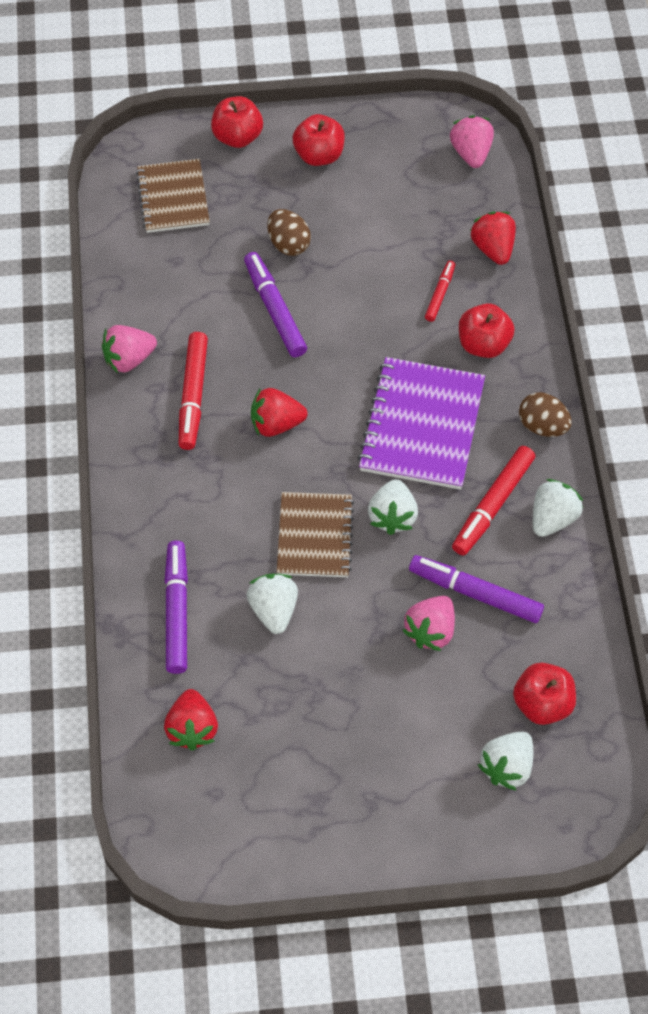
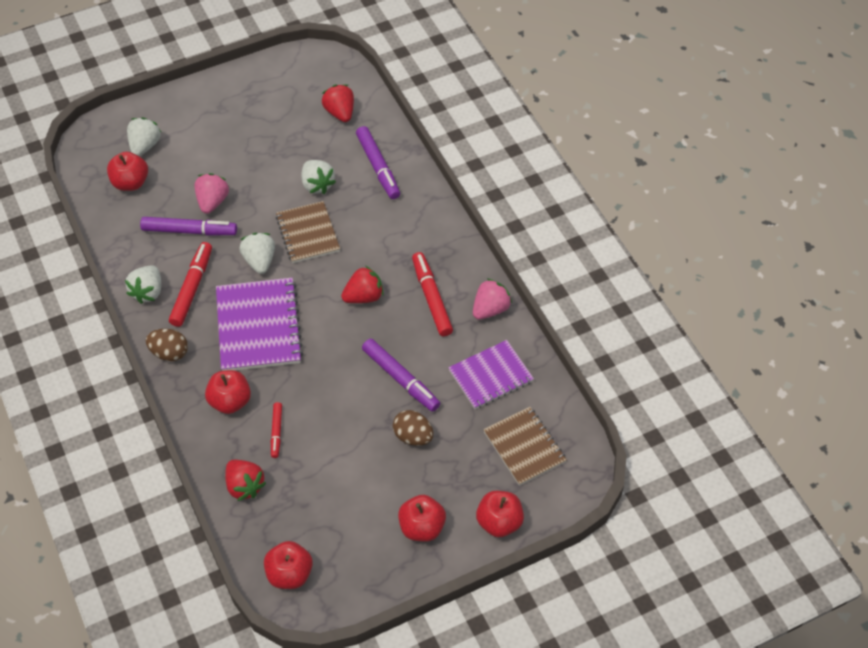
camera: 160 degrees right, 5 degrees down
pink strawberry [450,115,494,168] -> red apple [264,541,313,589]
none -> purple notebook [448,340,534,409]

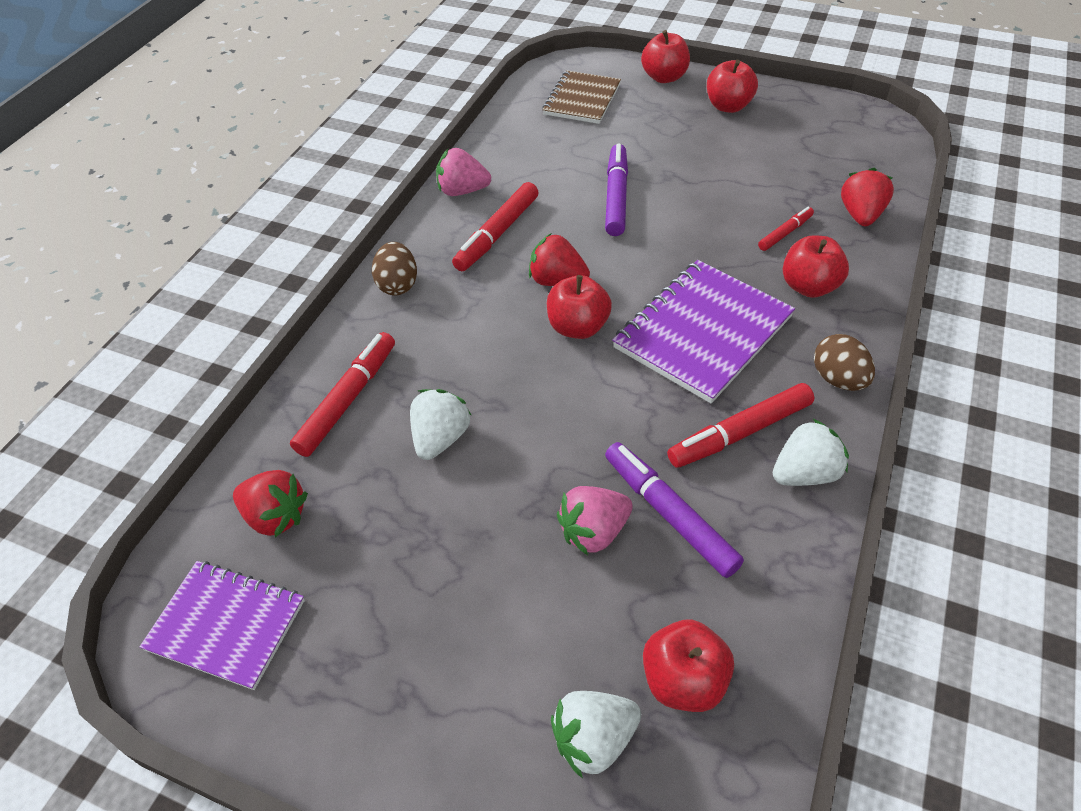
camera: 130 degrees left, 5 degrees down
white strawberry [239,233,275,274] -> none
red apple [264,541,313,589] -> red apple moved to [547,275,612,339]
brown notebook [276,201,340,263] -> none
red strawberry [322,85,354,122] -> red strawberry turned 90 degrees counterclockwise [233,470,308,537]
purple marker [356,126,400,199] -> red marker [290,332,395,457]
brown egg [393,410,433,446] -> brown egg moved to [372,242,417,295]
purple notebook [448,340,534,409] -> purple notebook moved to [140,561,305,690]

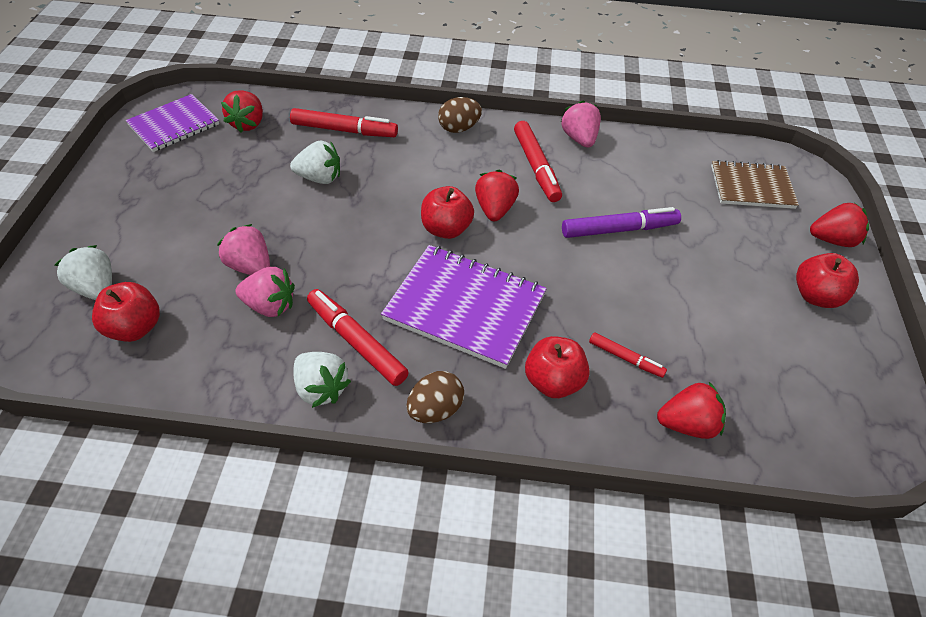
camera: 70 degrees right, 0 degrees up
purple notebook [140,561,305,690] -> purple notebook turned 45 degrees clockwise [126,94,219,152]
red marker [452,182,539,271] -> red marker turned 120 degrees counterclockwise [514,121,562,202]
purple marker [605,442,744,578] -> pink strawberry [235,267,295,317]
red apple [641,30,690,83] -> red strawberry [810,203,869,247]

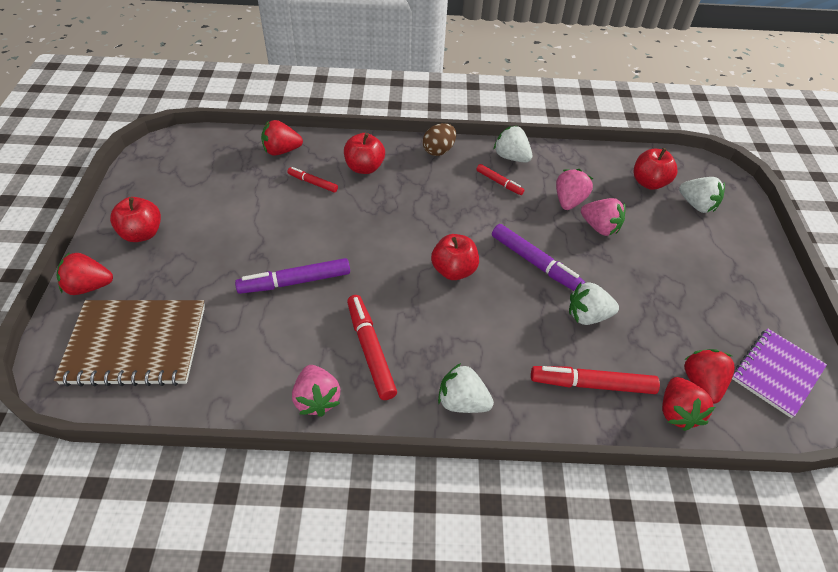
camera: 175 degrees right, 0 degrees up
pink strawberry [235,267,295,317] -> pink strawberry turned 105 degrees clockwise [556,169,593,210]
red marker [307,289,409,386] -> red marker [476,164,524,195], size x0.57
purple notebook [381,245,547,369] -> none
brown egg [438,97,482,133] -> white strawberry [438,363,494,413]
red strawberry [475,170,519,221] -> red strawberry moved to [662,377,715,431]
brown notebook [711,160,799,209] -> brown notebook [54,300,205,387], size x1.50
none -> purple marker [492,224,585,291]

